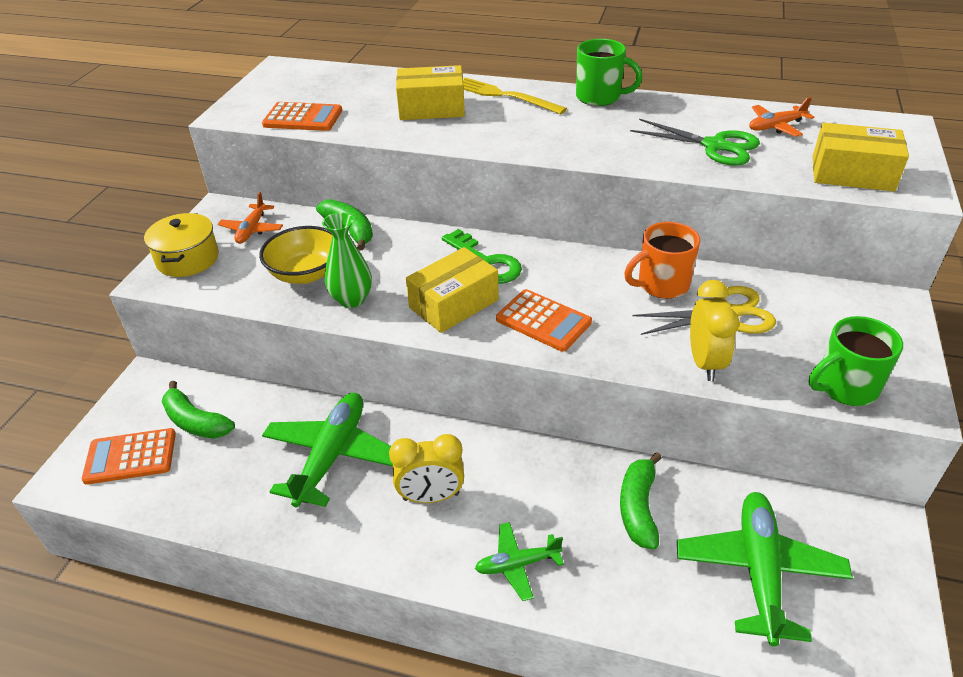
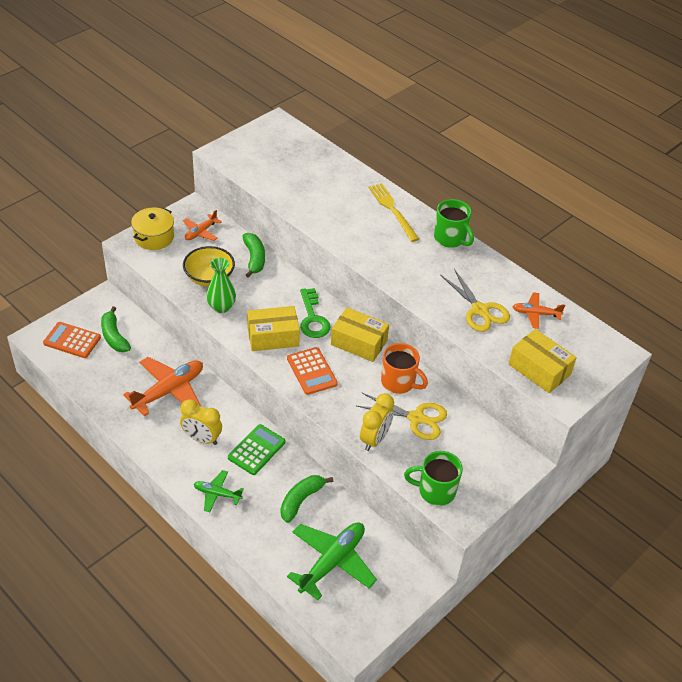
camera: 25 degrees right, 5 degrees up
orange calculator [262,102,342,131] -> none
green plane [262,393,393,508] -> orange plane [123,357,203,416]
yellow box [396,65,465,120] -> yellow box moved to [331,307,389,362]
orange mug [624,222,700,299] -> orange mug turned 150 degrees counterclockwise [381,343,428,394]
green scissors [630,119,760,166] -> yellow scissors [440,269,510,332]
none -> green calculator [228,424,285,475]

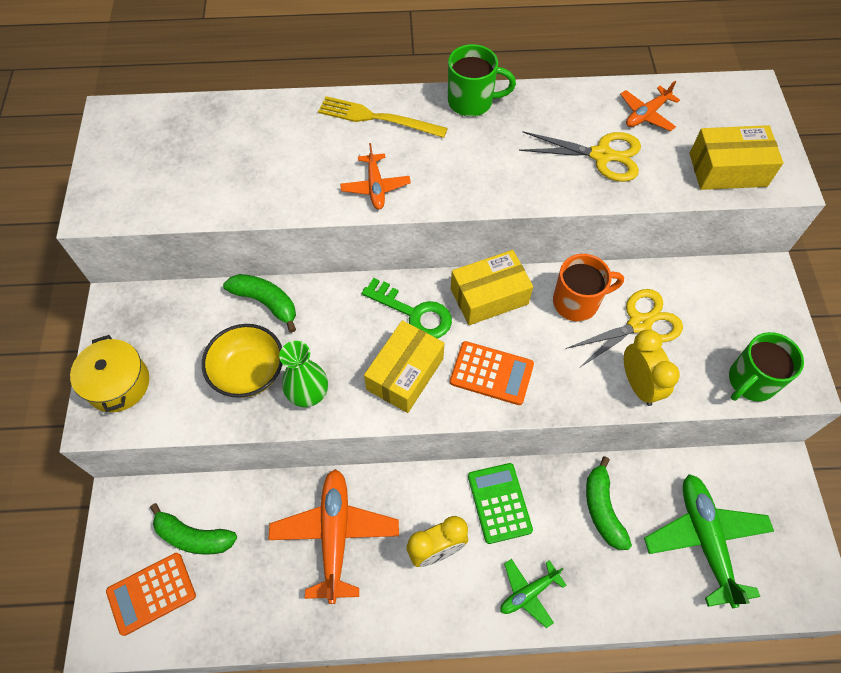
camera: 45 degrees left, 15 degrees up
orange plane [183,210,222,241] -> orange plane moved to [340,143,411,209]

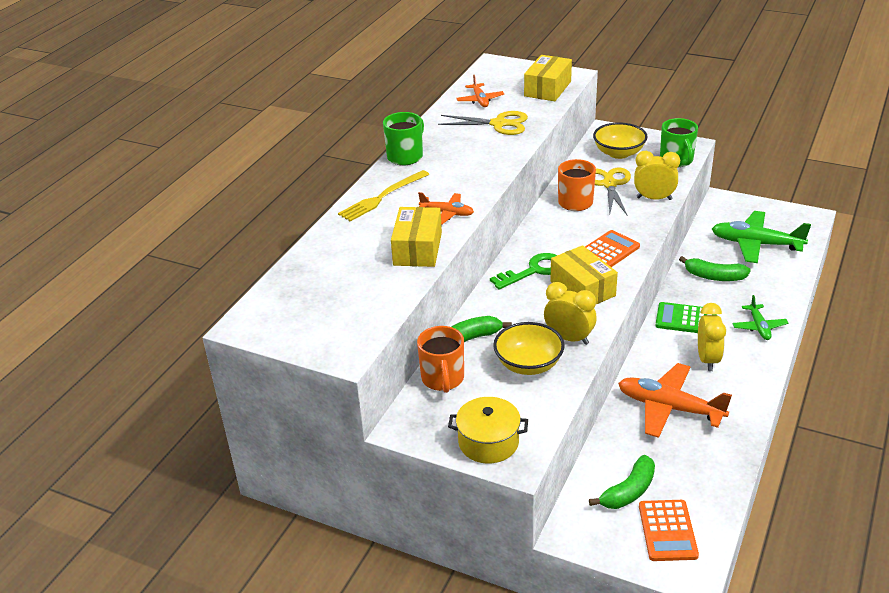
camera: 60 degrees left, 25 degrees down
green vase [279,341,328,407] -> yellow clock [544,282,597,345]
yellow box [451,250,533,325] -> yellow box moved to [391,207,442,267]
yellow scissors [519,131,641,182] -> yellow scissors turned 60 degrees clockwise [438,111,528,135]
none -> orange mug [417,326,464,393]
none -> yellow bowl [593,123,648,159]

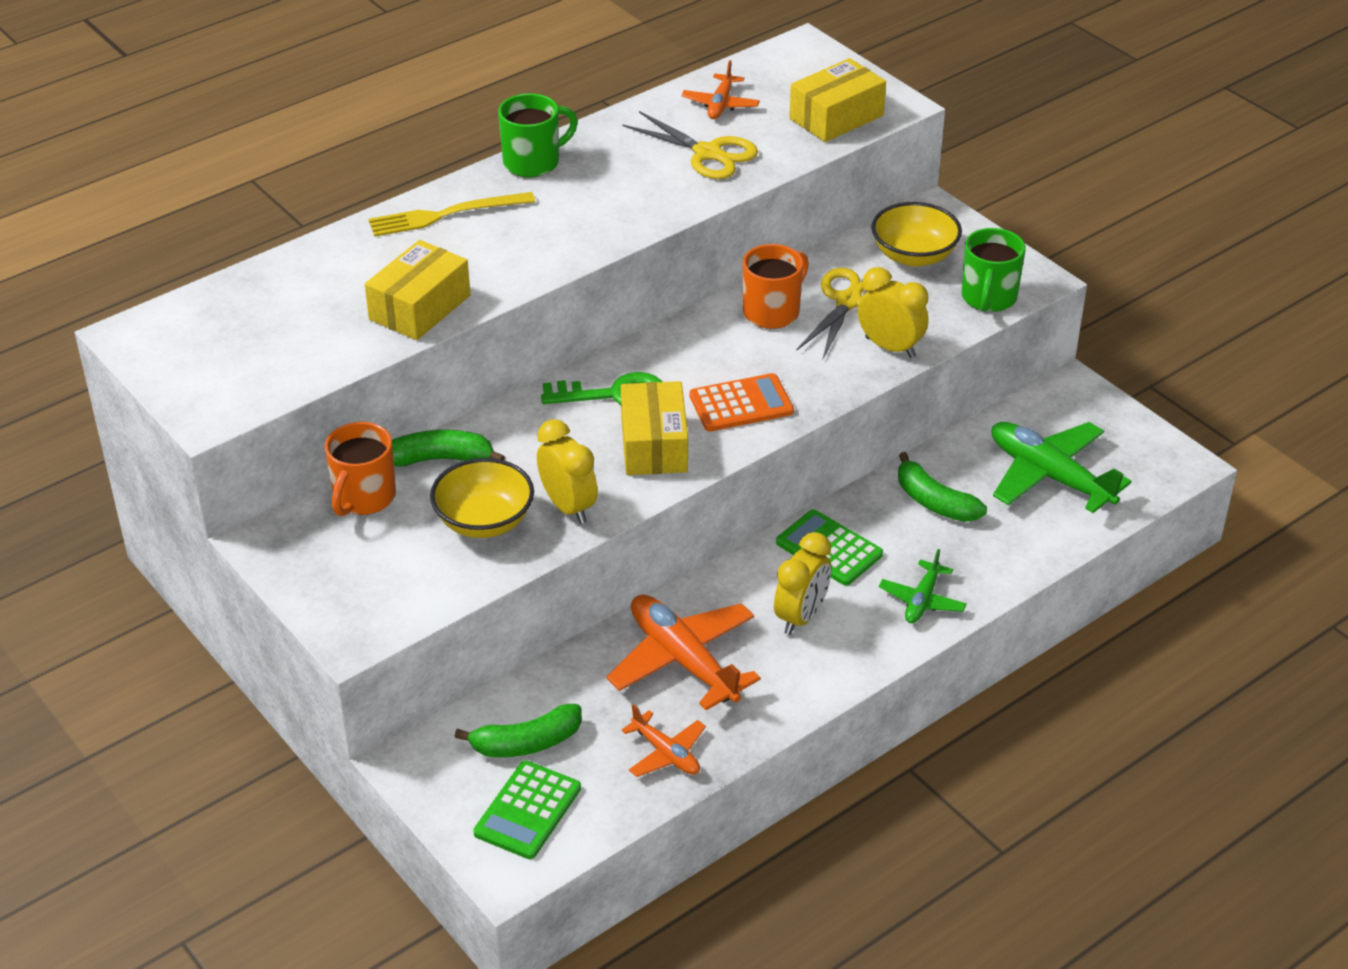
camera: 25 degrees right, 5 degrees up
orange plane [418,192,474,225] -> orange plane moved to [622,704,706,777]
yellow pot [448,397,528,463] -> none
orange calculator [639,500,699,561] -> green calculator [473,761,581,859]

